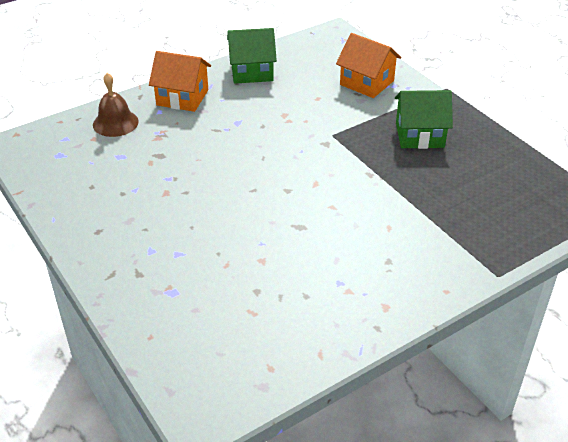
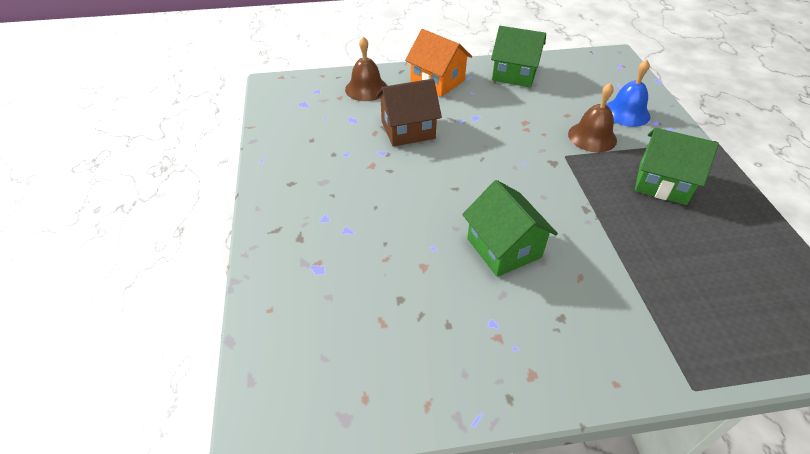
camera: 25 degrees right, 5 degrees up
orange house [336,33,401,98] -> blue bell [606,60,650,127]
none -> brown house [376,79,442,147]
none -> green house [462,180,558,277]
none -> brown bell [568,83,617,153]

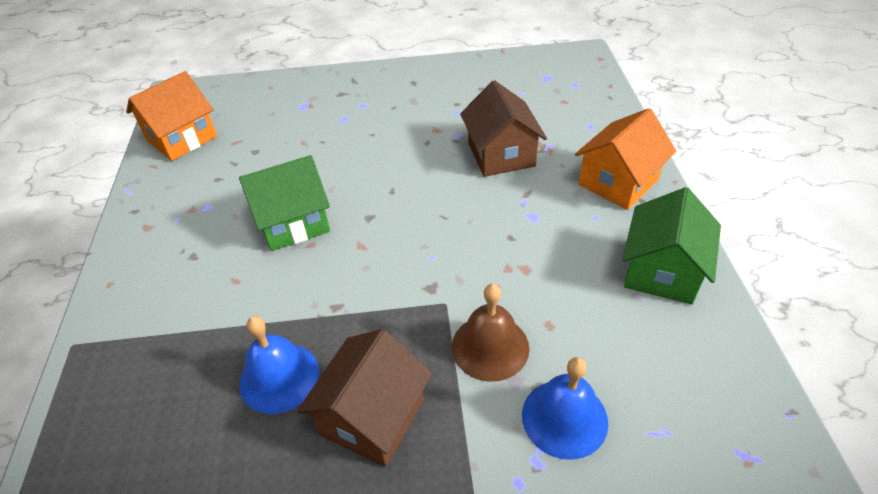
camera: 95 degrees right, 0 degrees up
brown bell [345,36,387,101] -> none
green house [635,128,719,205] -> brown house [297,329,432,467]
none -> orange house [126,71,217,161]
none -> blue bell [239,316,319,414]

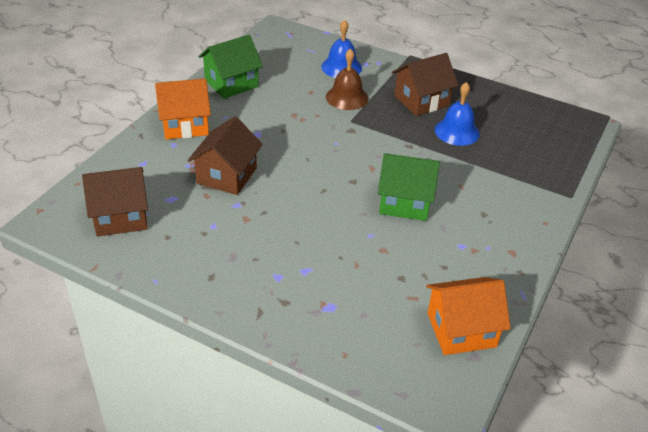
camera: 150 degrees left, 5 degrees down
none -> brown house [82,167,148,237]

